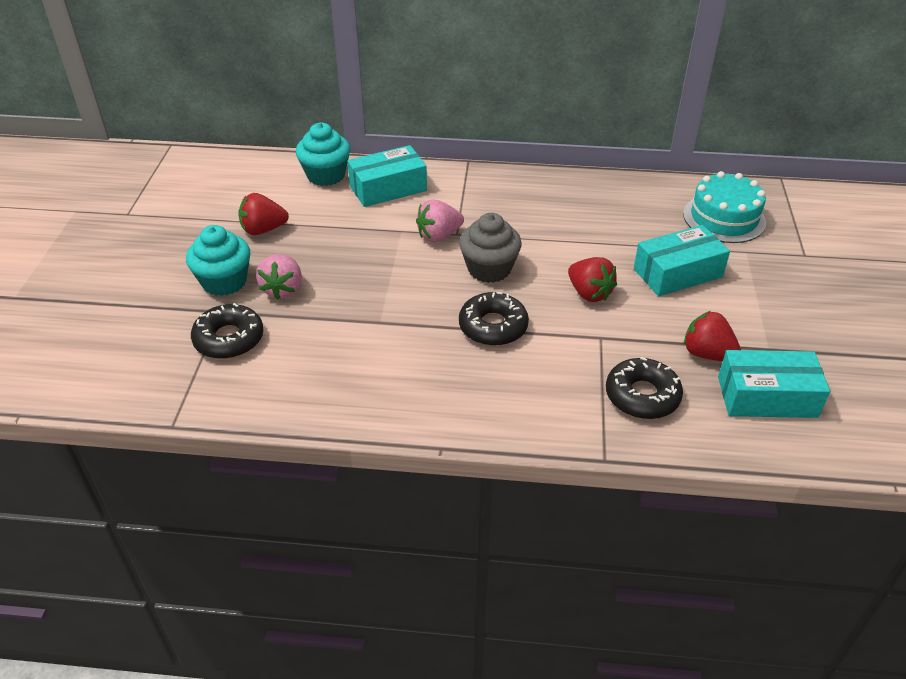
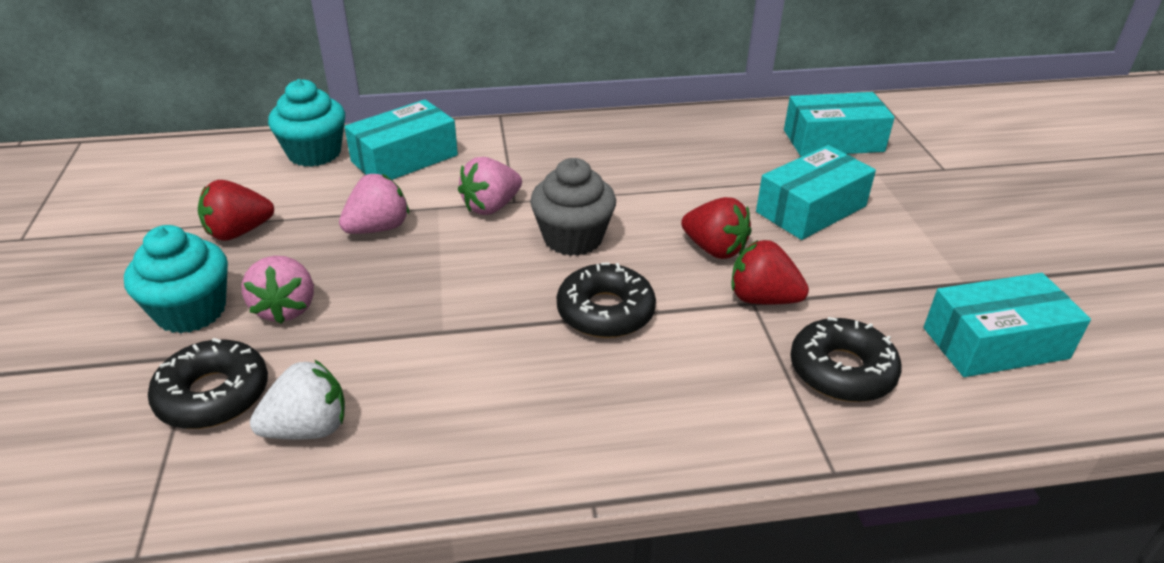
camera: 15 degrees left, 5 degrees down
turquoise cake [683,171,766,243] -> turquoise box [784,92,895,157]
red strawberry [684,311,741,361] -> red strawberry moved to [731,240,809,305]
none -> white strawberry [250,360,345,440]
none -> pink strawberry [339,174,409,234]

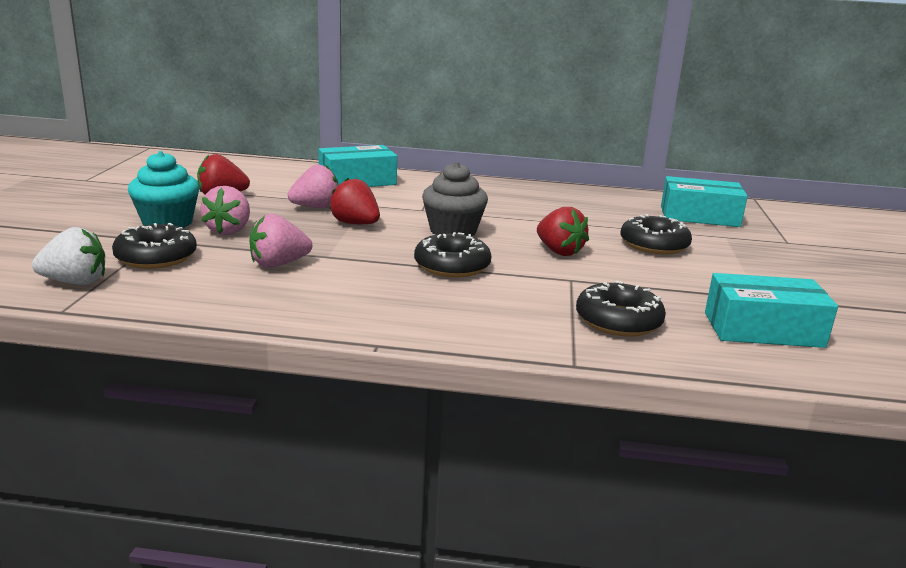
camera: 15 degrees right, 15 degrees down
white strawberry [250,360,345,440] -> white strawberry moved to [32,227,105,285]
turquoise cupcake [268,79,345,167] -> none
pink strawberry [458,157,522,215] -> pink strawberry moved to [249,214,312,268]
red strawberry [731,240,809,305] -> red strawberry moved to [329,178,380,224]
turquoise box [756,145,876,240] -> black donut [620,214,692,255]

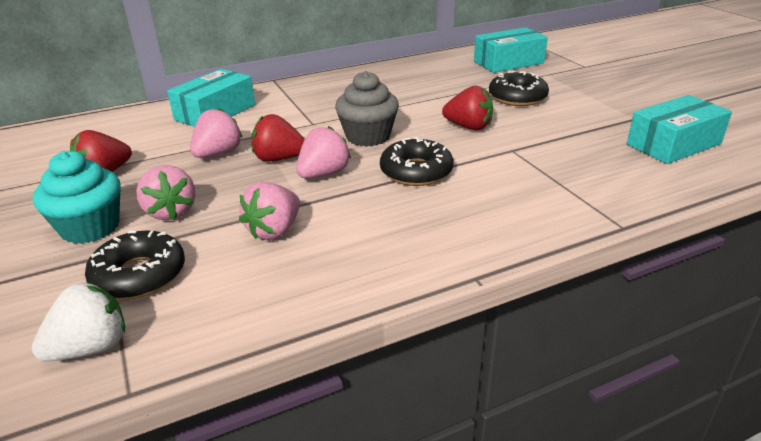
camera: 30 degrees left, 10 degrees up
black donut [576,281,666,337] -> none
none -> pink strawberry [296,126,351,178]

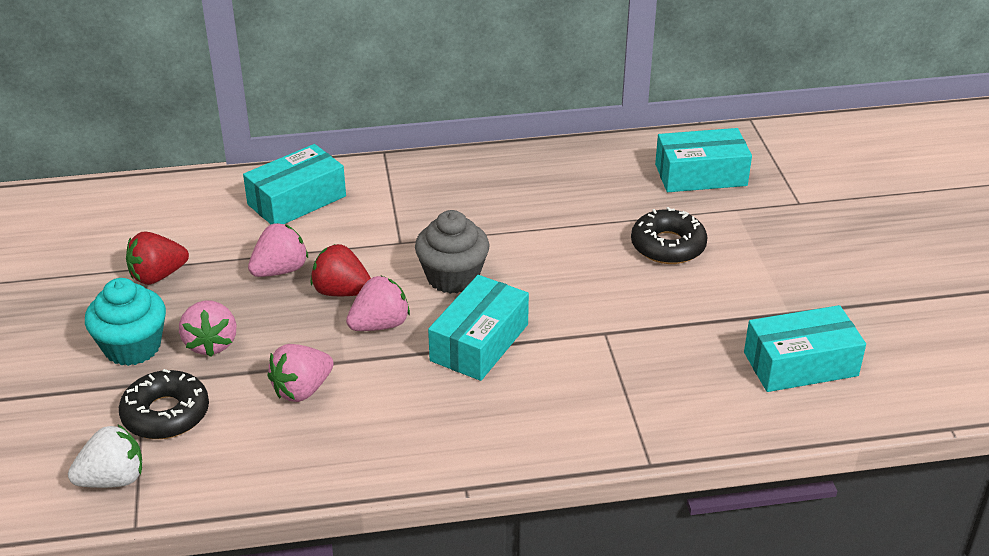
camera: 15 degrees right, 5 degrees up
black donut [380,137,453,186] -> turquoise box [428,275,529,381]
red strawberry [442,85,493,130] -> none

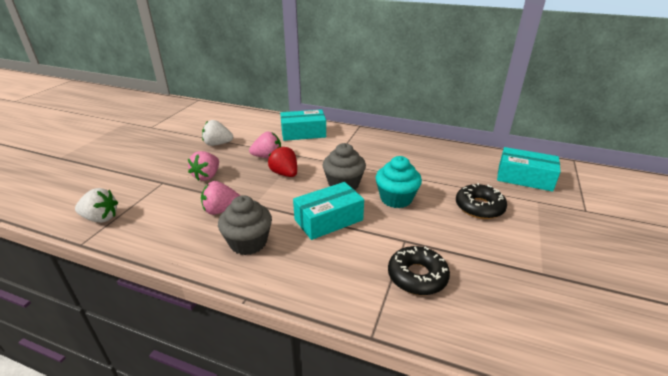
camera: 30 degrees right, 5 degrees down
turquoise cupcake [85,278,166,366] -> turquoise cupcake moved to [376,156,422,208]
black donut [119,369,209,439] -> black donut moved to [388,246,450,295]
red strawberry [126,231,189,285] -> white strawberry [202,120,233,146]
pink strawberry [346,275,410,331] -> none
turquoise box [744,305,866,392] -> none
none -> grey cupcake [218,195,272,255]

